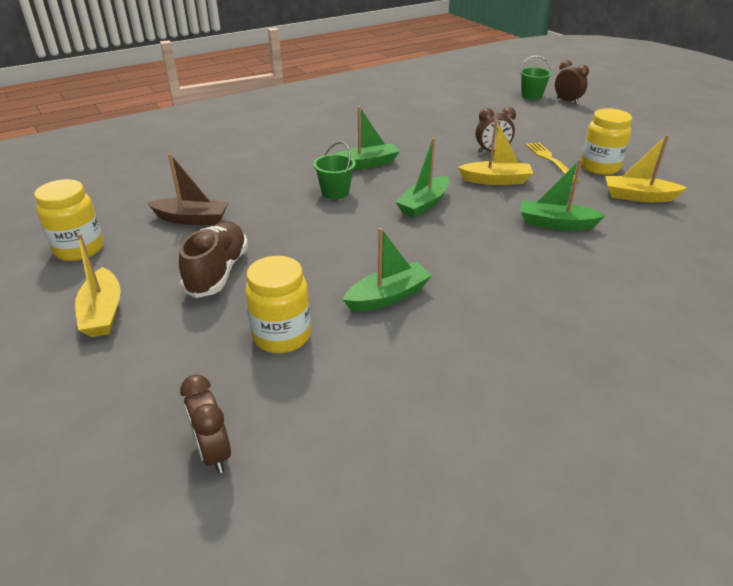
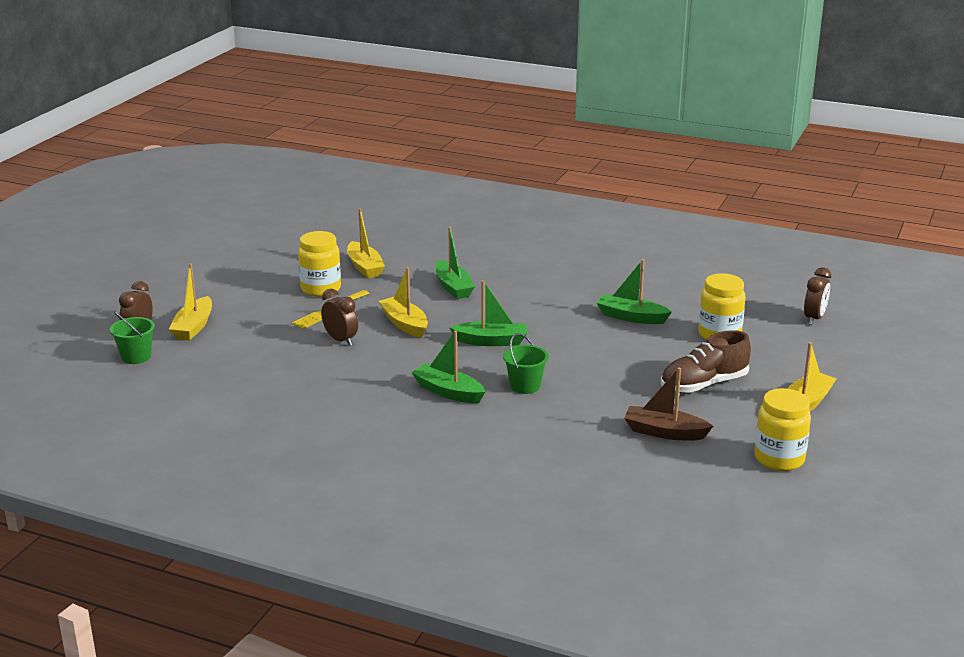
camera: 125 degrees left, 10 degrees down
brown boat [148,153,228,225] -> brown boat turned 45 degrees counterclockwise [624,368,713,440]
none -> yellow boat [169,263,212,340]

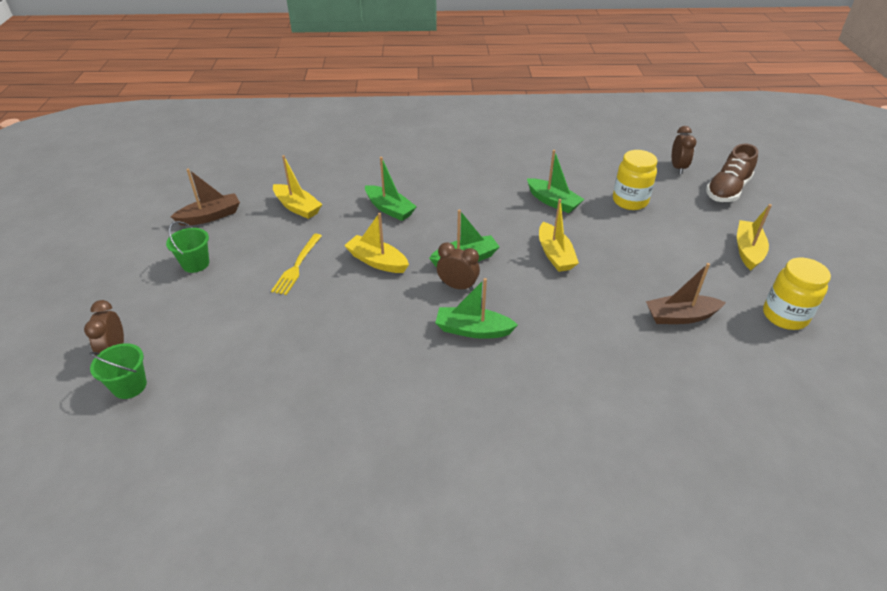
camera: 25 degrees left, 15 degrees up
yellow boat [169,263,212,340] -> yellow boat moved to [539,199,579,272]
yellow jar [298,231,341,297] -> none
brown clock [321,289,358,346] -> brown clock moved to [437,242,480,291]
green bucket [503,333,549,394] -> green bucket moved to [166,221,209,273]
green boat [597,259,672,324] -> green boat turned 135 degrees counterclockwise [527,150,584,213]
brown shoe [661,330,751,393] -> brown shoe moved to [706,144,758,202]
none -> brown boat [171,169,240,226]

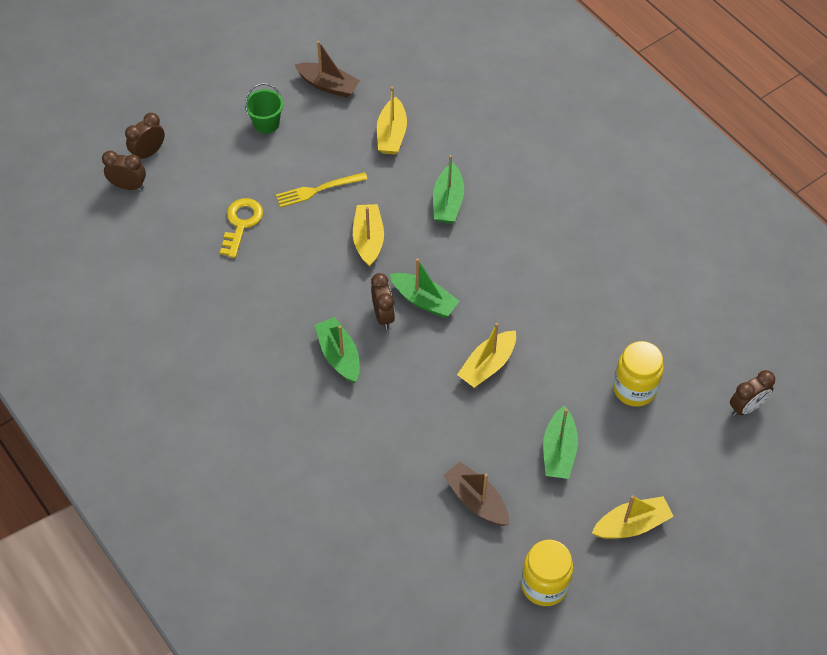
camera: 55 degrees right, 15 degrees up
green bucket [89,343,147,399] -> brown clock [102,151,146,190]
green boat [527,150,584,213] -> green boat moved to [543,406,578,479]
brown shoe [706,144,758,202] -> none
none -> yellow key [220,198,263,258]

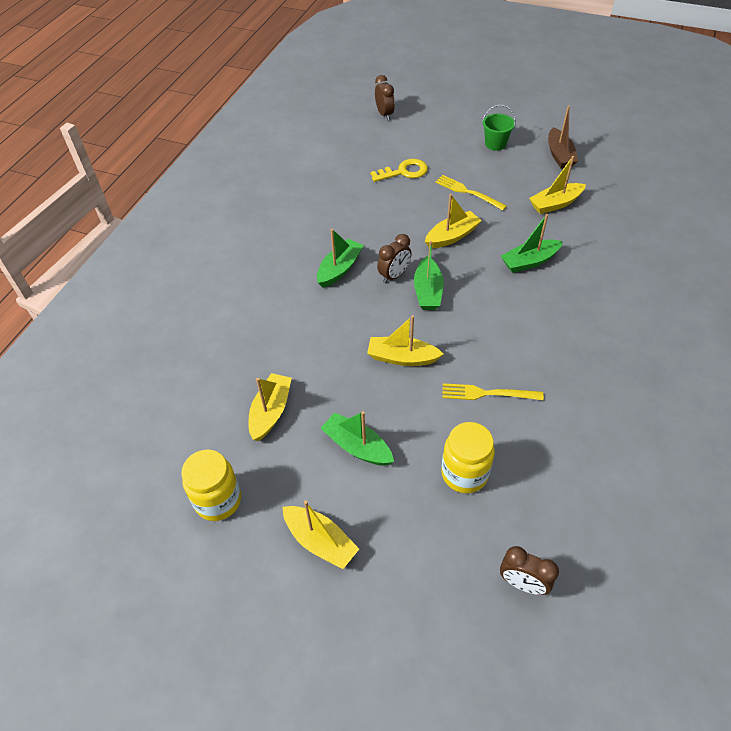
camera: 60 degrees right, 5 degrees down
brown clock [125,113,165,159] -> none
brown boat [443,462,509,526] -> yellow boat [248,373,292,441]
green boat [543,406,578,479] -> green boat turned 60 degrees clockwise [320,411,394,466]
none -> yellow fork [442,383,544,400]

